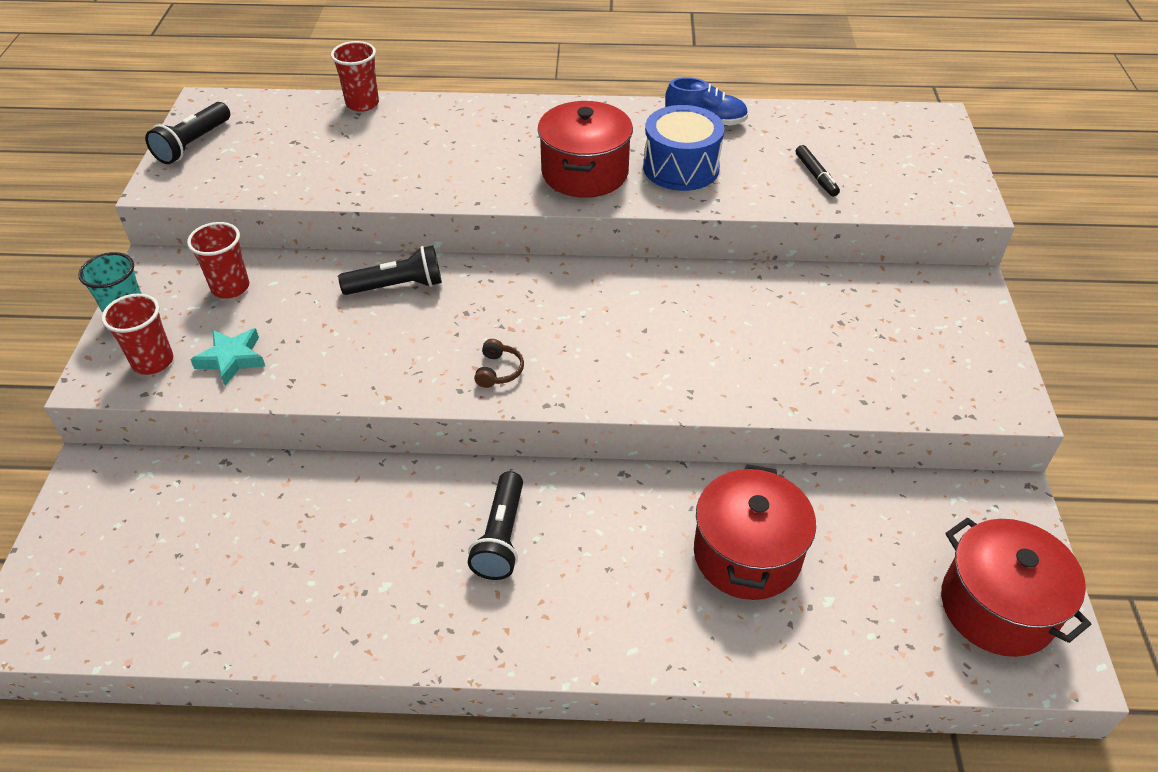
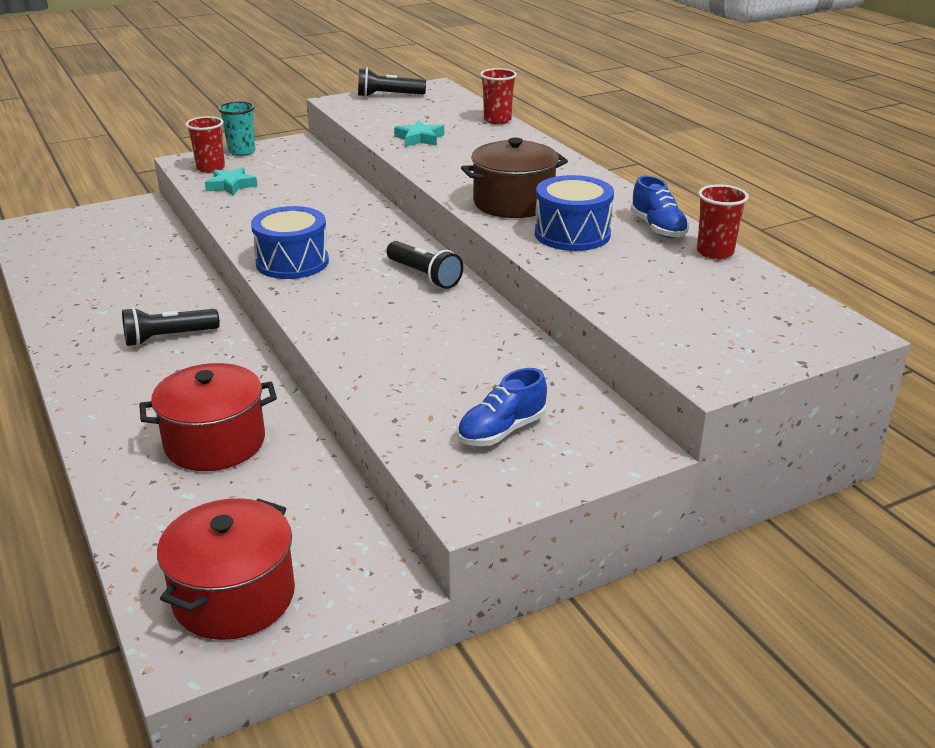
camera: 60 degrees right, 15 degrees down
red cup [187,222,249,298] -> red cup moved to [697,185,749,259]
black flashlight [338,245,442,295] -> black flashlight moved to [386,241,463,289]
brown headphones [474,339,524,388] -> blue drum [251,206,329,279]
red pot [538,101,633,198] -> brown pot [461,138,568,218]
black marker [796,145,840,196] -> none
none -> turquoise star [394,120,444,147]
none -> blue shoe [457,368,547,446]

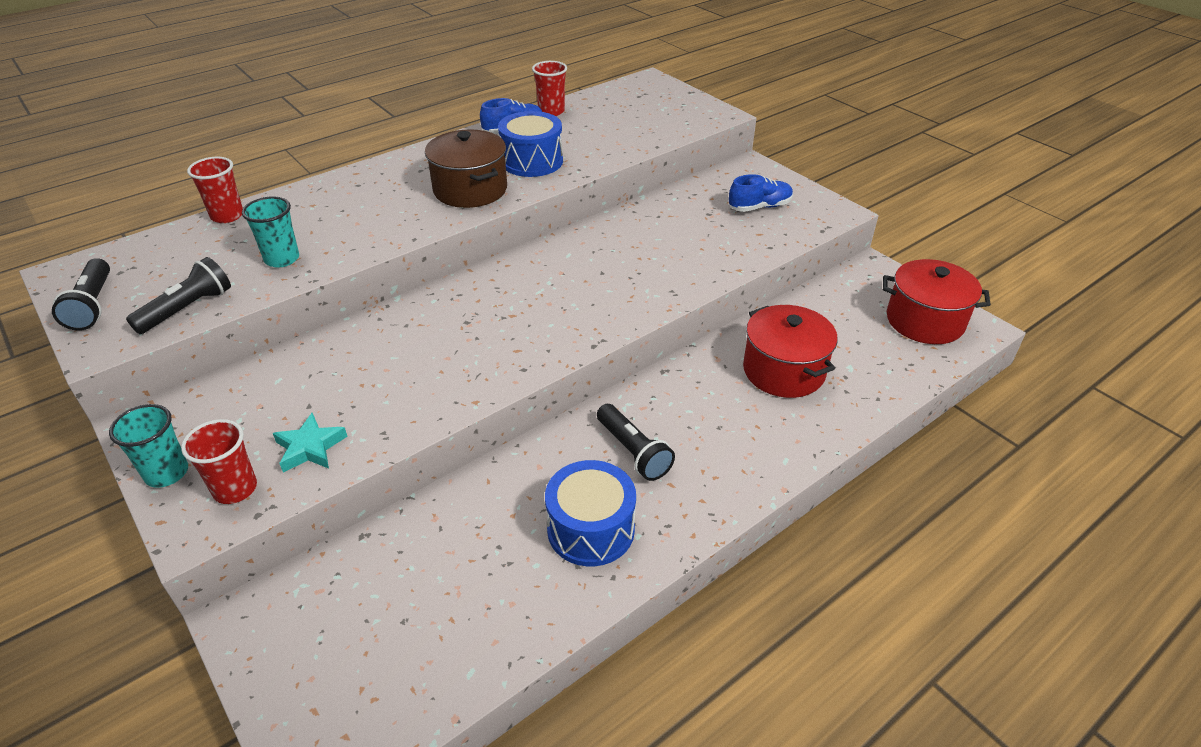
camera: 100 degrees left, 10 degrees up
blue drum [251,206,329,279] -> blue drum moved to [545,460,636,566]
black flashlight [386,241,463,289] -> black flashlight moved to [126,257,231,334]
turquoise star [394,120,444,147] -> turquoise cup [242,197,299,267]
blue shoe [457,368,547,446] -> blue shoe turned 60 degrees counterclockwise [729,174,793,212]

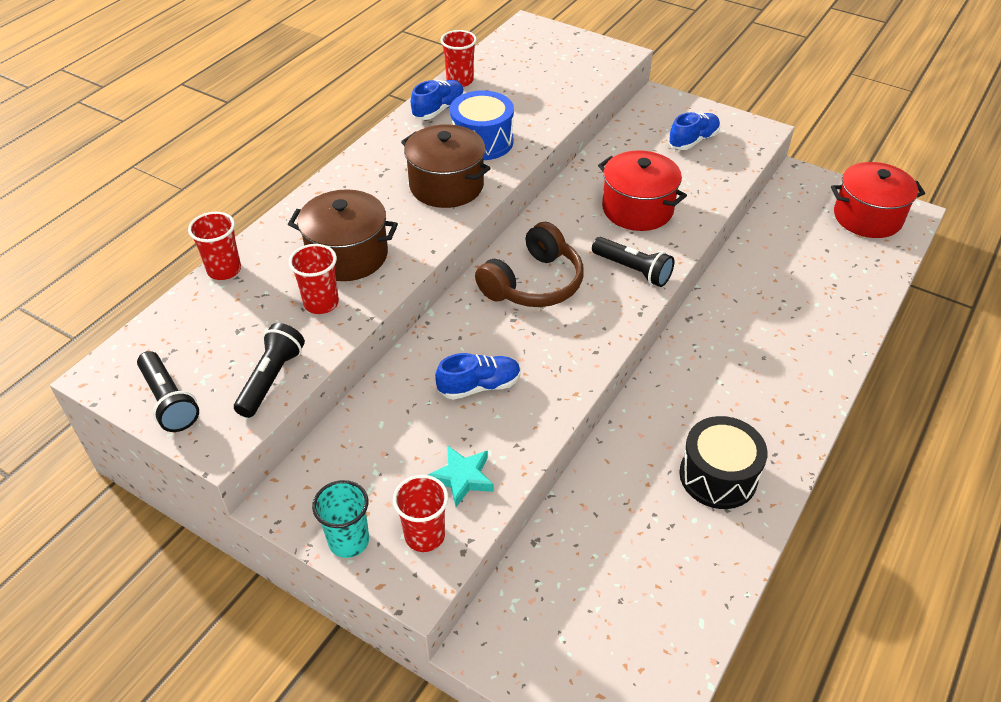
camera: 20 degrees left, 5 degrees up
turquoise cup [242,197,299,267] -> red cup [289,244,339,314]
blue drum [545,460,636,566] -> black drum [679,416,768,509]
black flashlight [597,404,675,481] -> black flashlight moved to [592,237,674,287]
red pot [743,305,838,398] -> red pot moved to [598,150,687,231]
none -> brown pot [288,189,398,281]
none -> blue shoe [435,353,521,400]
none -> brown headphones [475,222,584,307]

